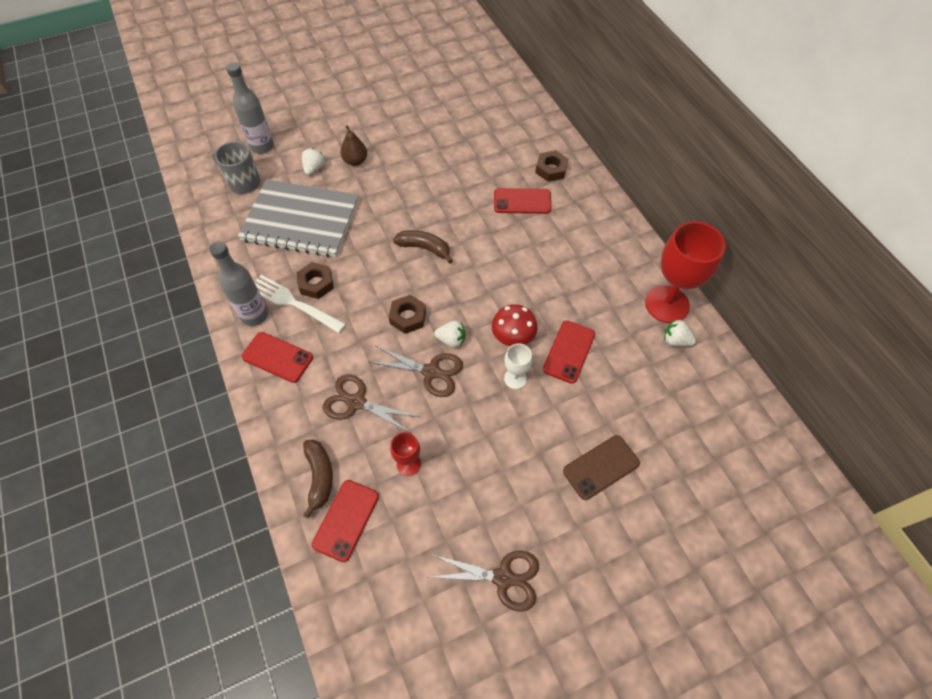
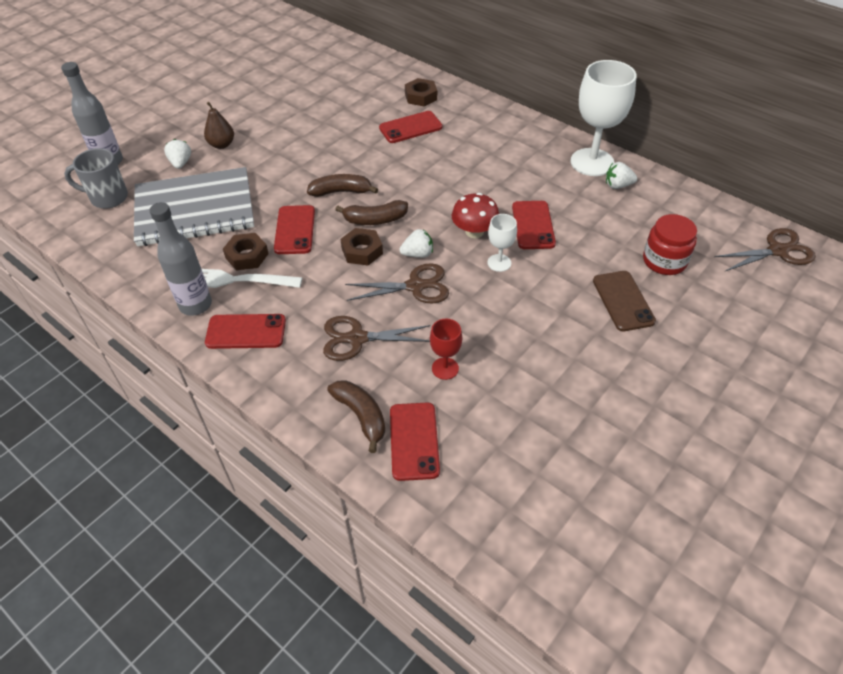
camera: 25 degrees left, 10 degrees down
brown scissors [430,551,539,612] -> brown scissors moved to [714,228,816,271]
brown phone [563,435,640,500] -> brown phone turned 45 degrees counterclockwise [593,271,656,331]
red goblet [645,222,726,323] -> white goblet [570,60,636,176]
none -> red phone [274,205,315,254]
none -> brown banana [335,200,408,225]
none -> red jar [643,214,697,275]

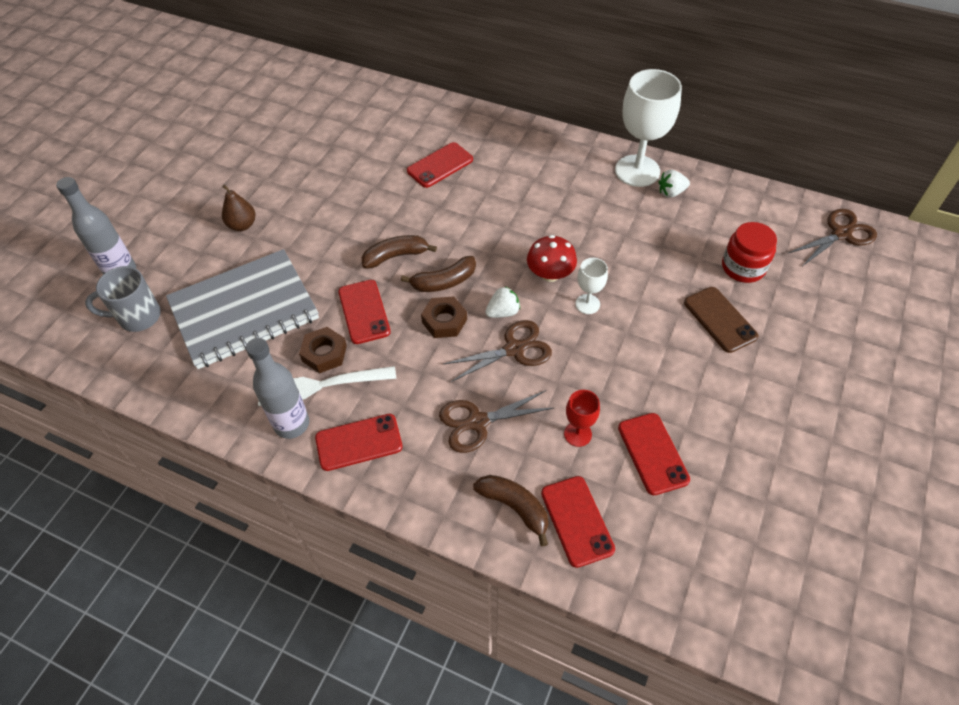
camera: 15 degrees left, 5 degrees up
white strawberry [164,139,191,169] -> none
brown nut [405,78,437,106] -> none
red phone [512,201,556,249] -> red phone moved to [618,413,690,495]

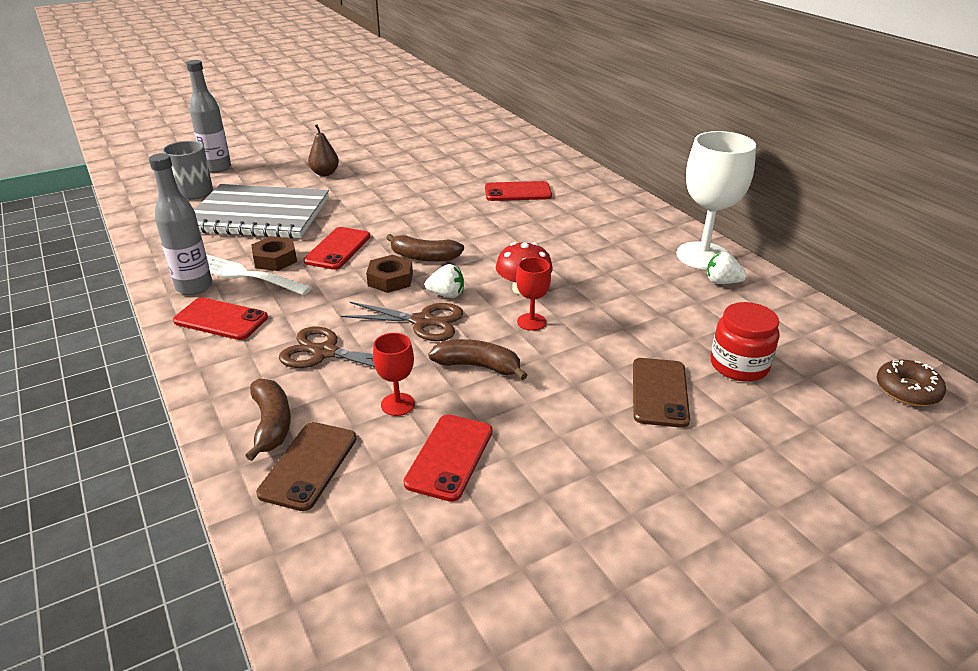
camera: 35 degrees right, 20 degrees down
brown banana [362,235,437,269] -> brown banana moved to [428,339,527,380]
red phone [541,476,615,568] -> brown phone [256,422,357,511]
white goblet [575,258,608,314] -> red goblet [516,257,551,331]
brown scissors [787,209,877,266] -> brown donut [876,359,946,406]

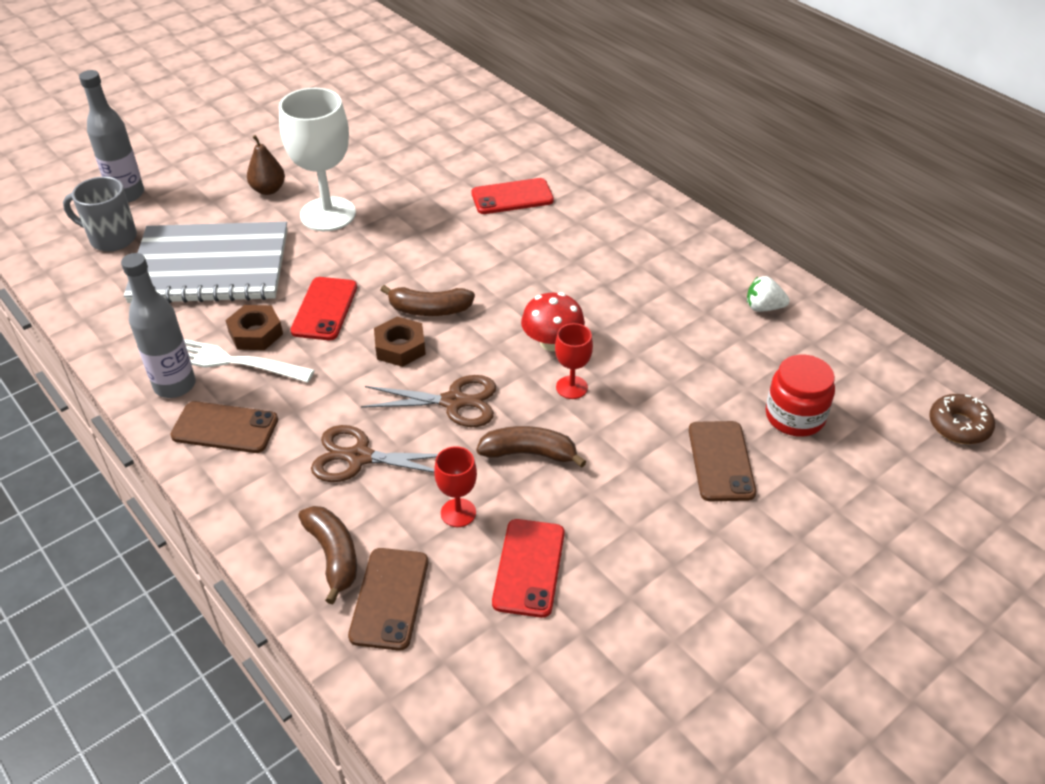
camera: 10 degrees left, 10 degrees up
red phone [173,297,268,340] -> brown phone [170,401,278,453]
white strawberry [425,264,464,298] -> none
white goblet [676,131,756,269] -> white goblet moved to [279,88,356,231]

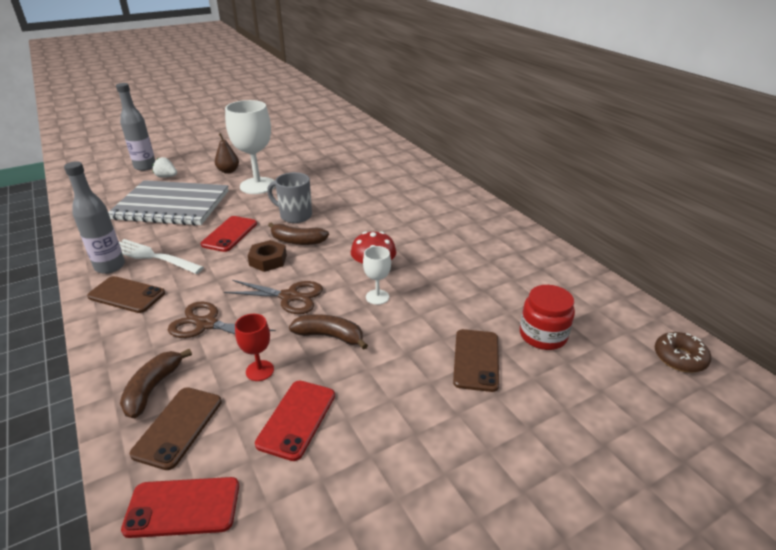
camera: 10 degrees right, 10 degrees down
grey mug [63,176,137,251] -> grey mug moved to [267,172,312,223]
brown nut [226,305,283,350] -> none
brown banana [298,506,357,604] -> brown banana turned 150 degrees counterclockwise [120,348,192,418]
red phone [471,178,554,214] -> red phone moved to [121,477,239,538]
red goblet [555,323,593,399] -> white goblet [363,246,391,305]
white strawberry [747,276,790,312] -> white strawberry moved to [153,157,177,178]

